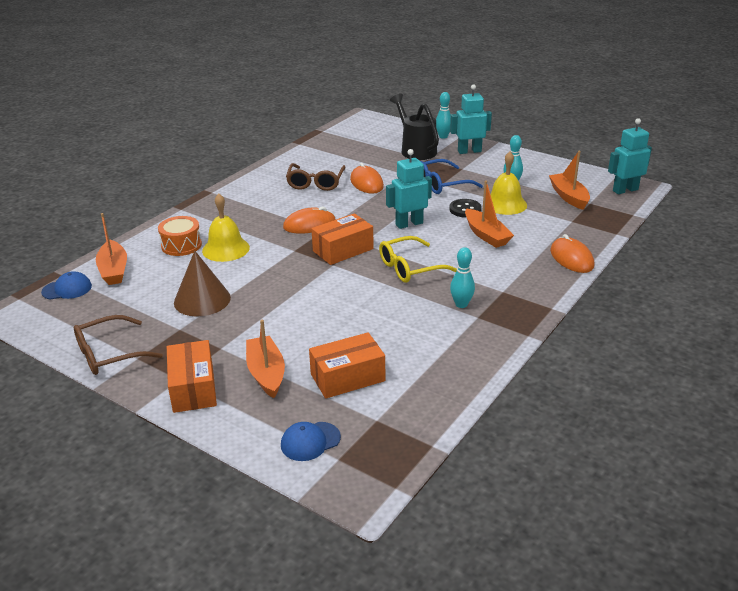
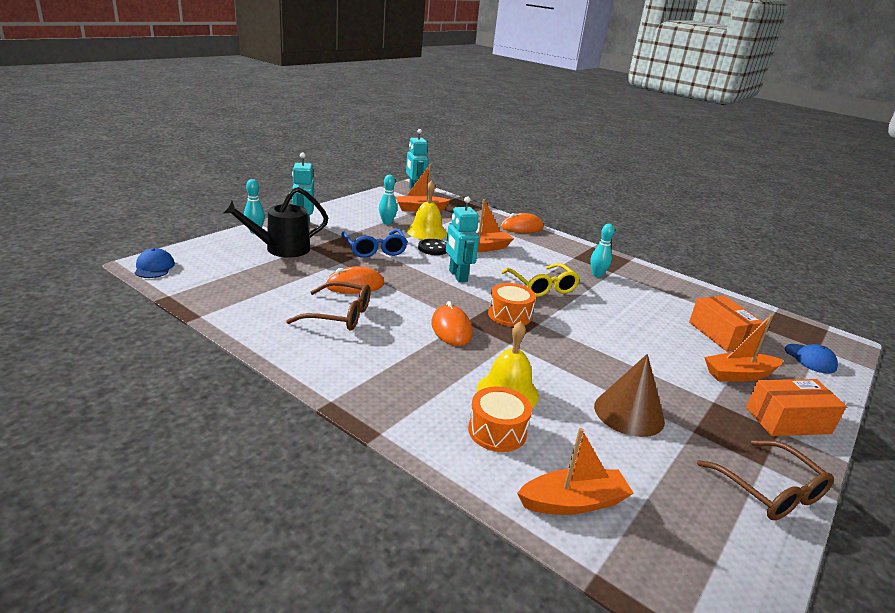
camera: 90 degrees left, 5 degrees down
blue cap [41,271,92,300] -> blue cap moved to [134,248,175,278]
orange box [311,213,374,265] -> orange drum [488,283,536,327]

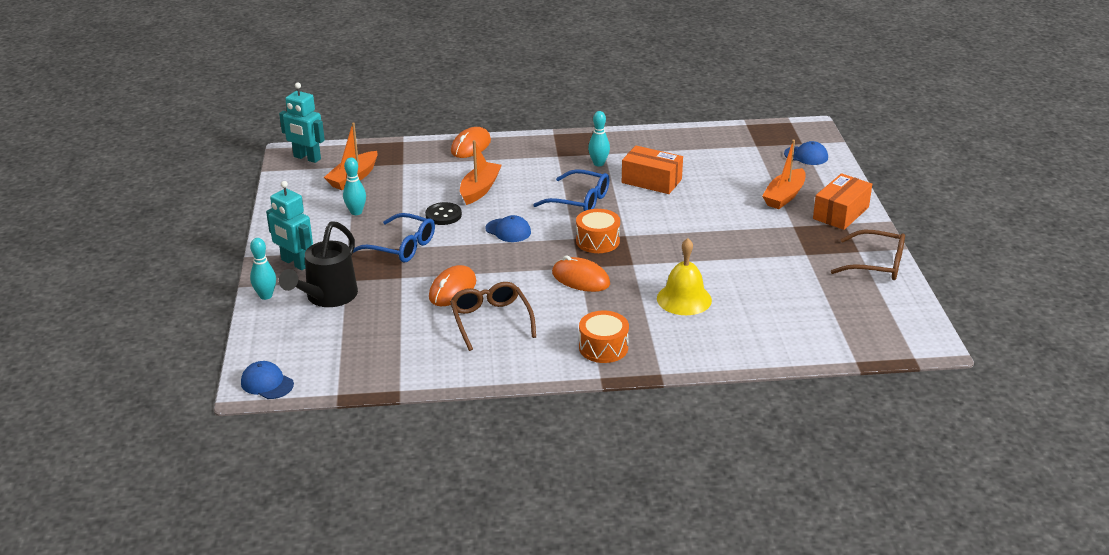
camera: 40 degrees left, 5 degrees up
brown glasses [286,281,371,330] -> brown glasses turned 75 degrees counterclockwise [450,282,536,351]
yellow bell [407,180,447,240] -> none
turquoise robot [446,196,479,283] -> blue cap [485,215,531,242]
orange drum [468,386,532,452] -> orange drum moved to [579,311,629,363]
yellow glasses [501,263,580,297] -> blue glasses [533,169,609,211]
orange boat [517,428,634,515] -> none
brown cone [594,354,665,437] -> none
orange box [689,296,763,352] -> orange box moved to [622,146,683,194]

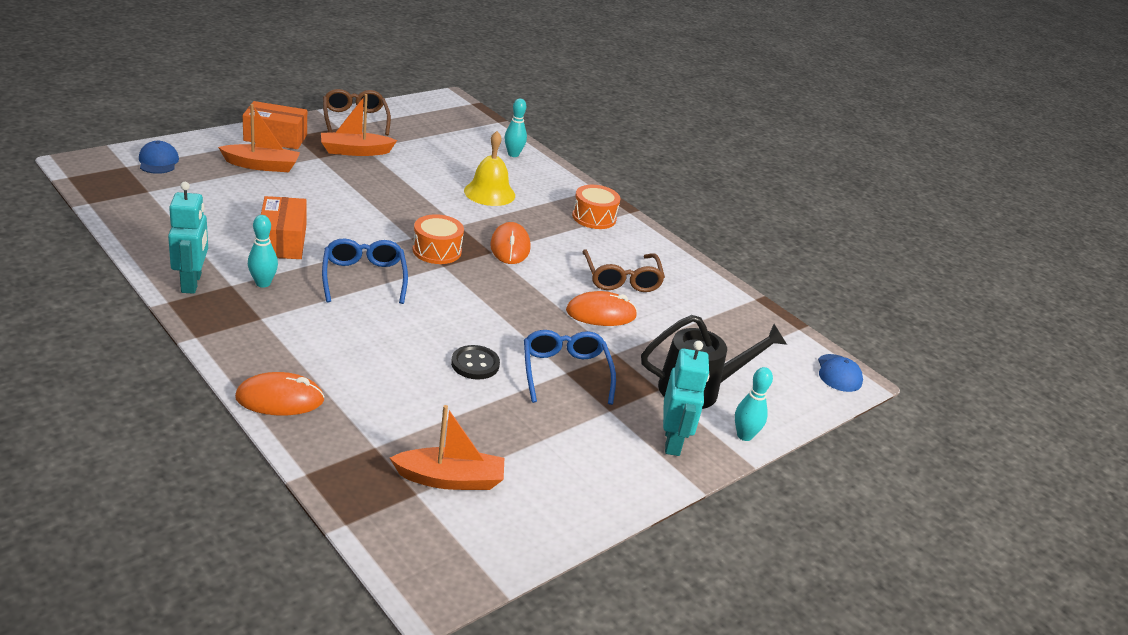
camera: 130 degrees left, 0 degrees up
turquoise robot [279,83,325,163] -> turquoise robot moved to [168,182,208,294]
turquoise bowling pin [343,158,366,215] -> turquoise bowling pin moved to [504,99,527,157]
brown glasses [450,282,536,351] -> brown glasses turned 45 degrees counterclockwise [582,249,665,292]
orange boat [460,140,502,205] -> orange boat moved to [321,94,397,156]
blue cap [485,215,531,242] -> none

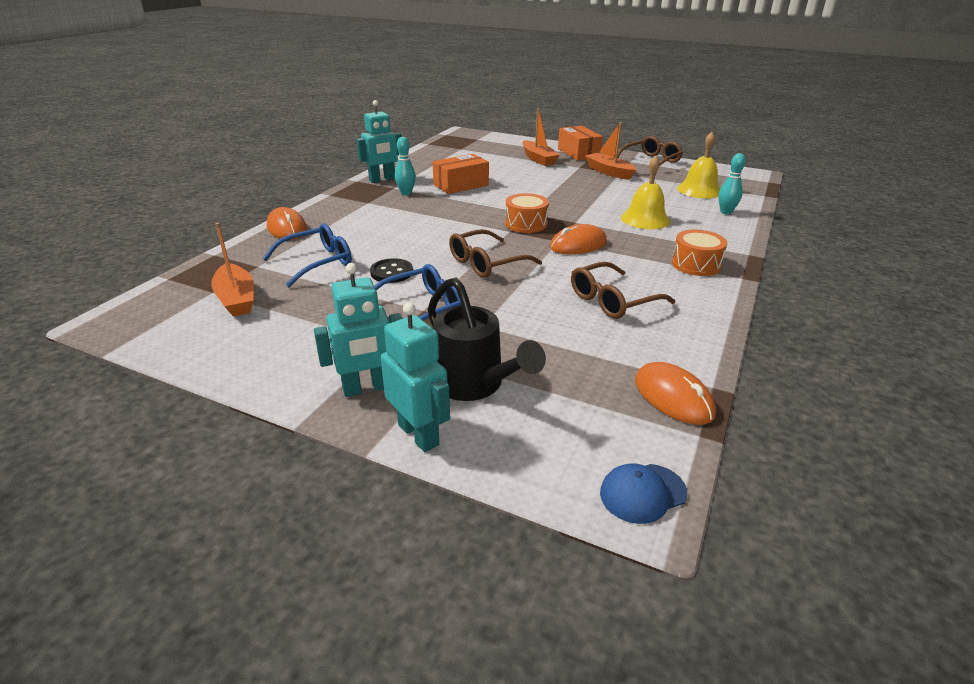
camera: 70 degrees right, 0 degrees up
blue cap [139,141,179,174] -> none
blue glasses [322,238,408,304] -> blue glasses moved to [262,223,352,287]
orange mouse [566,291,637,326] -> orange mouse moved to [635,362,716,425]
turquoise bowling pin [735,367,773,441] -> turquoise robot [381,302,450,452]
none -> brown glasses [449,229,542,277]
none -> yellow bell [677,132,720,198]

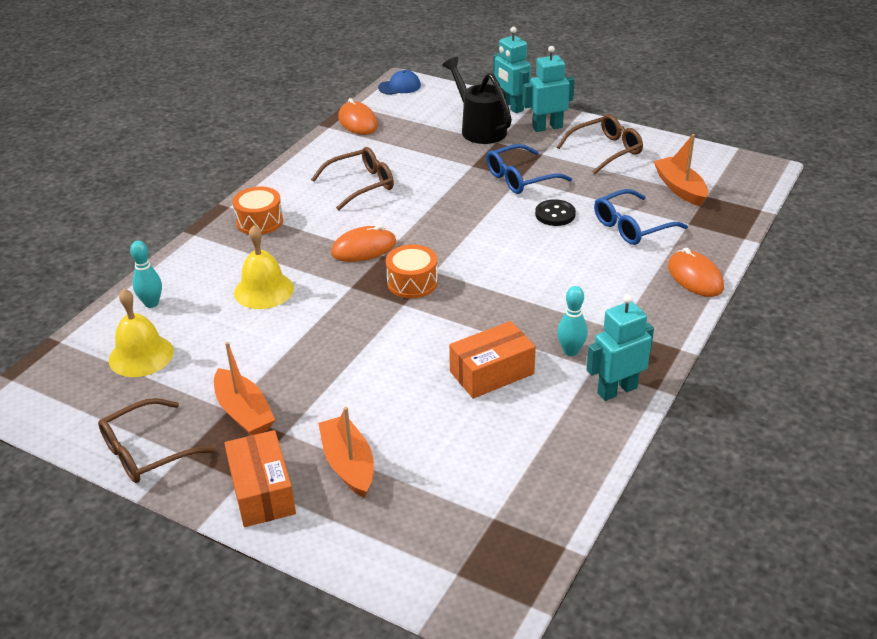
camera: 175 degrees left, 5 degrees up
brown glasses [449,229,542,277] -> brown glasses moved to [557,114,643,175]

